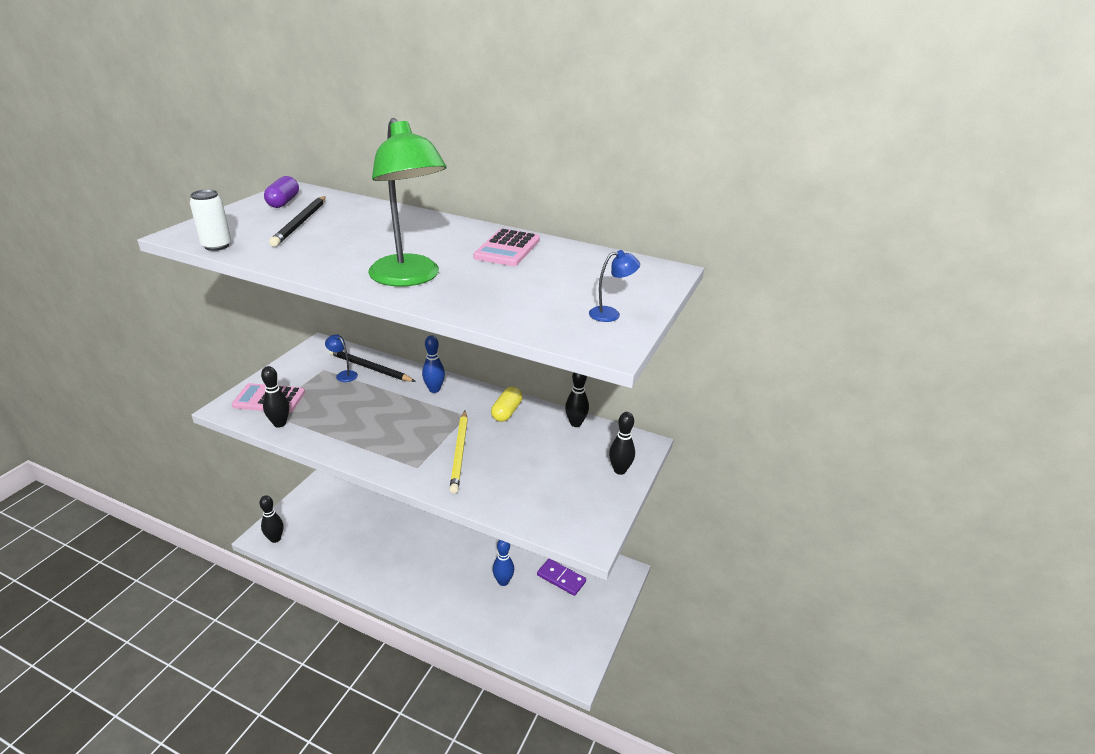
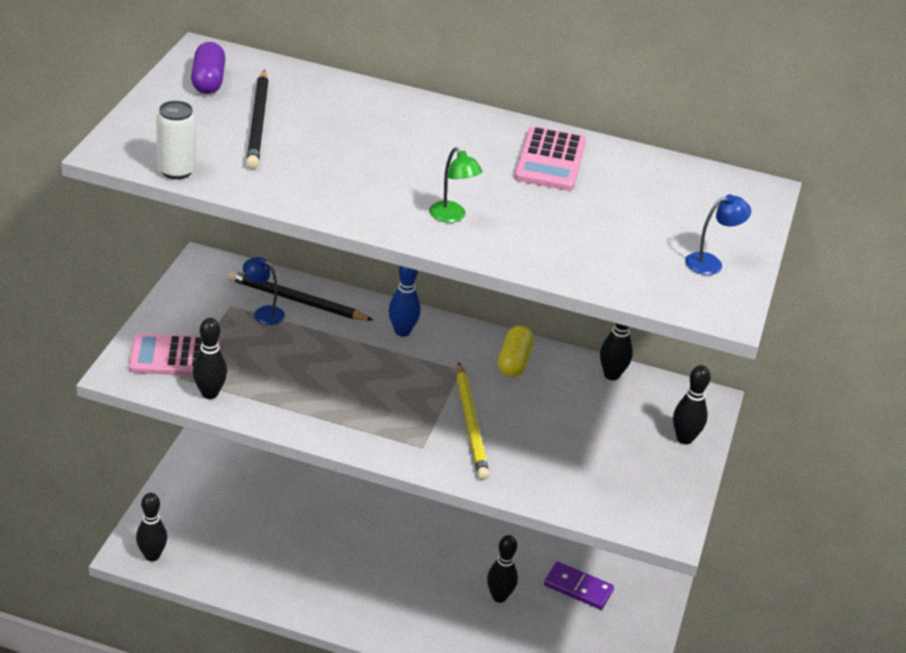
camera: 10 degrees left, 5 degrees up
green lamp [368,118,446,287] -> green lamp [429,147,483,223], size x0.41
blue bowling pin [493,540,514,586] -> black bowling pin [487,535,518,603]

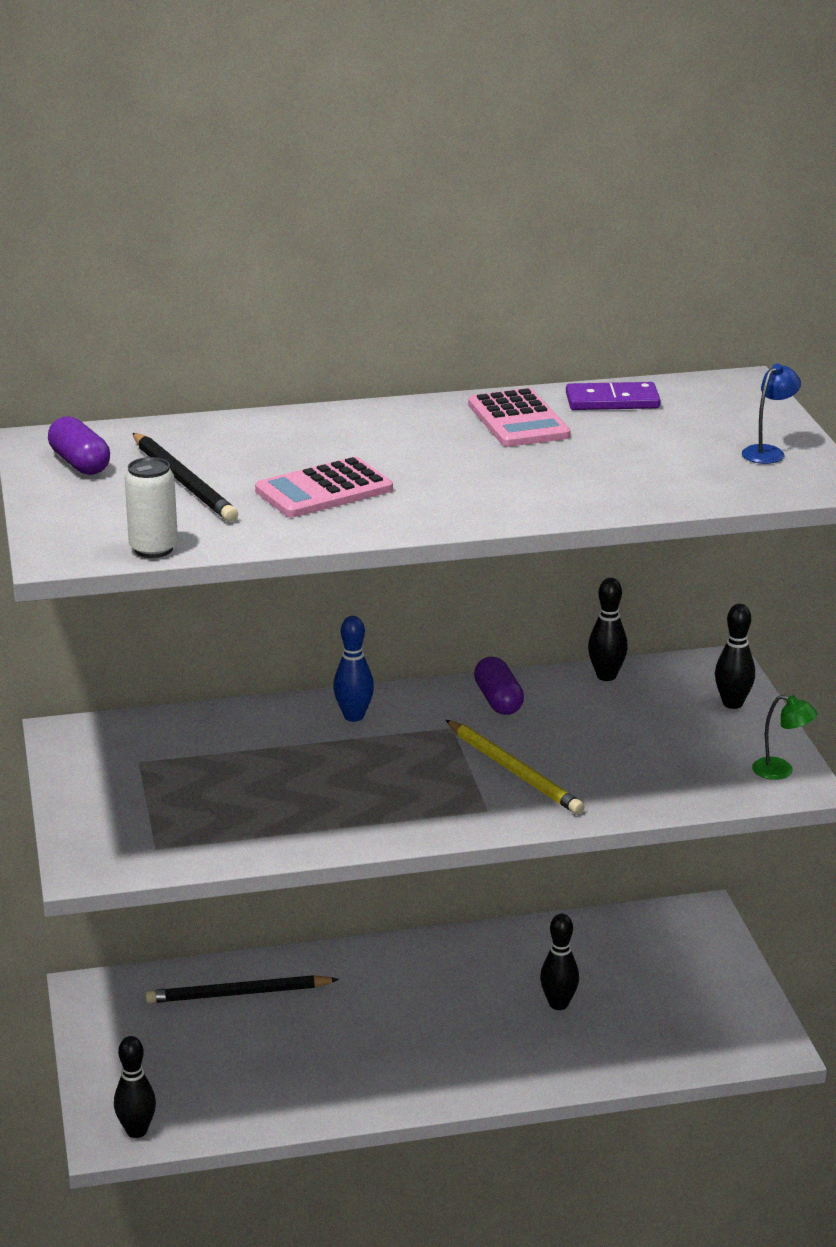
camera: 25 degrees left, 10 degrees down
pink calculator [129,333,221,376] -> pink calculator moved to [255,457,393,517]
black bowling pin [193,318,227,399] -> none
black pencil [228,271,373,321] -> black pencil moved to [145,975,339,1003]
blue lamp [243,257,285,325] -> none
green lamp [429,147,483,223] -> green lamp moved to [752,695,817,780]
yellow capsule [498,325,534,377] -> purple capsule [474,657,524,715]
purple domino [544,561,614,610] -> purple domino moved to [566,382,660,410]

